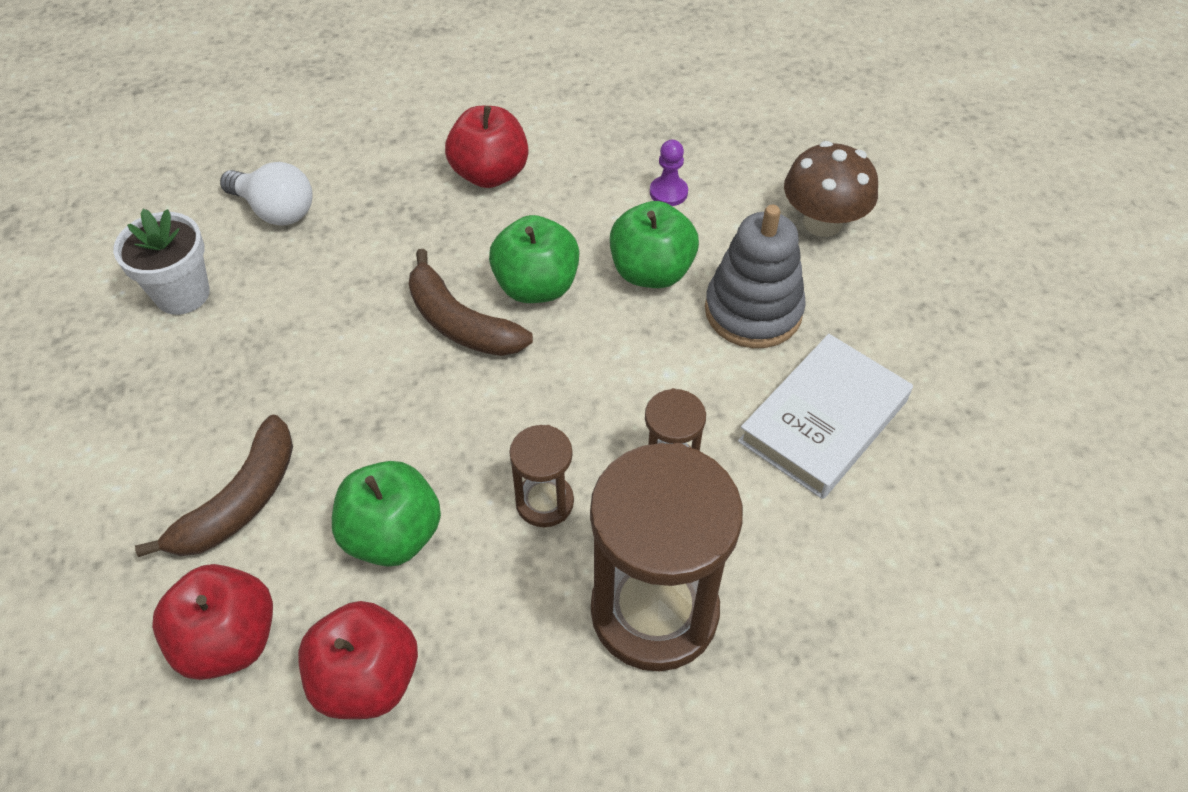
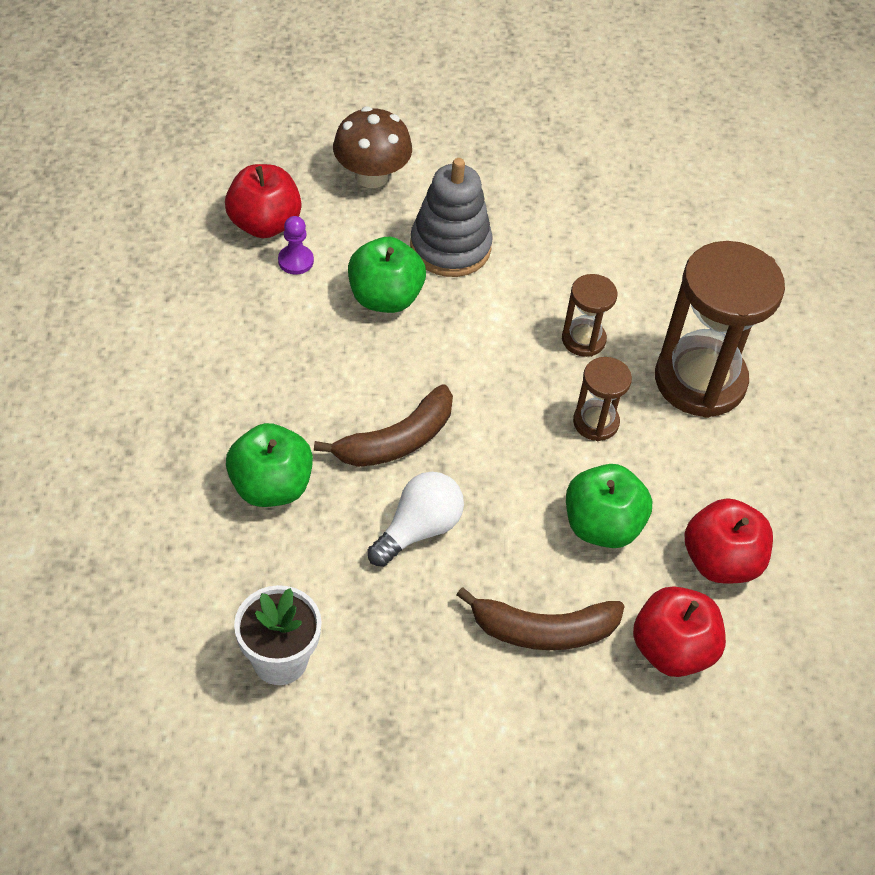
camera: 80 degrees left, 0 degrees up
brown banana [135,415,293,557] -> brown banana turned 135 degrees clockwise [457,587,625,650]
white light bulb [220,162,313,226] -> white light bulb moved to [368,472,464,567]
red apple [445,106,528,188] -> red apple moved to [225,164,302,238]
green apple [489,215,580,303] -> green apple moved to [226,423,313,507]
white book [738,334,913,499] -> none

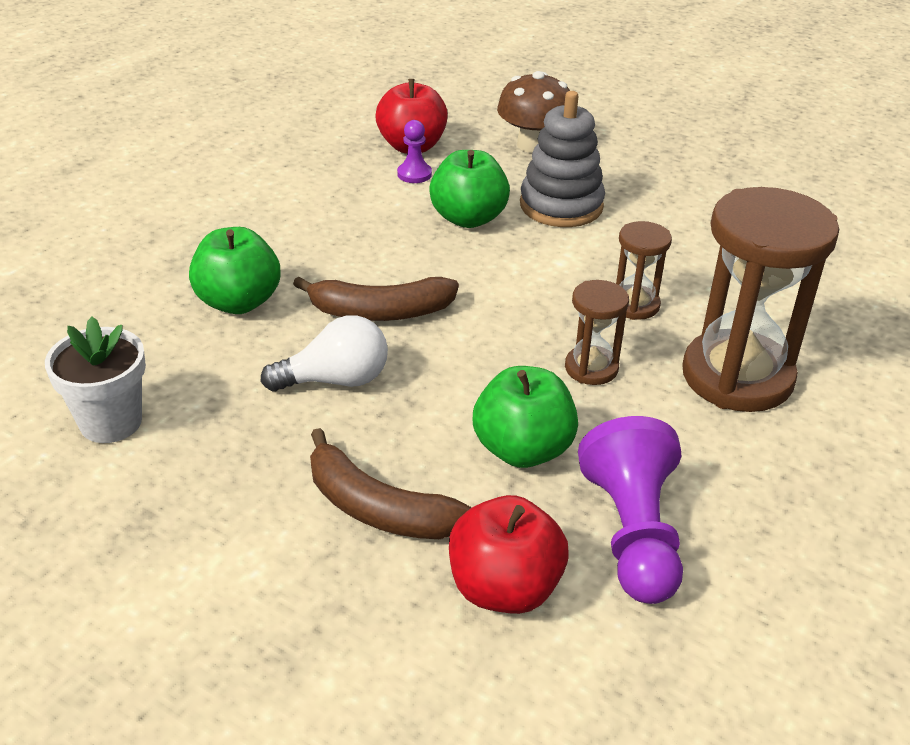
camera: 35 degrees right, 15 degrees down
red apple [684,498,773,583] -> purple pawn [578,416,683,604]

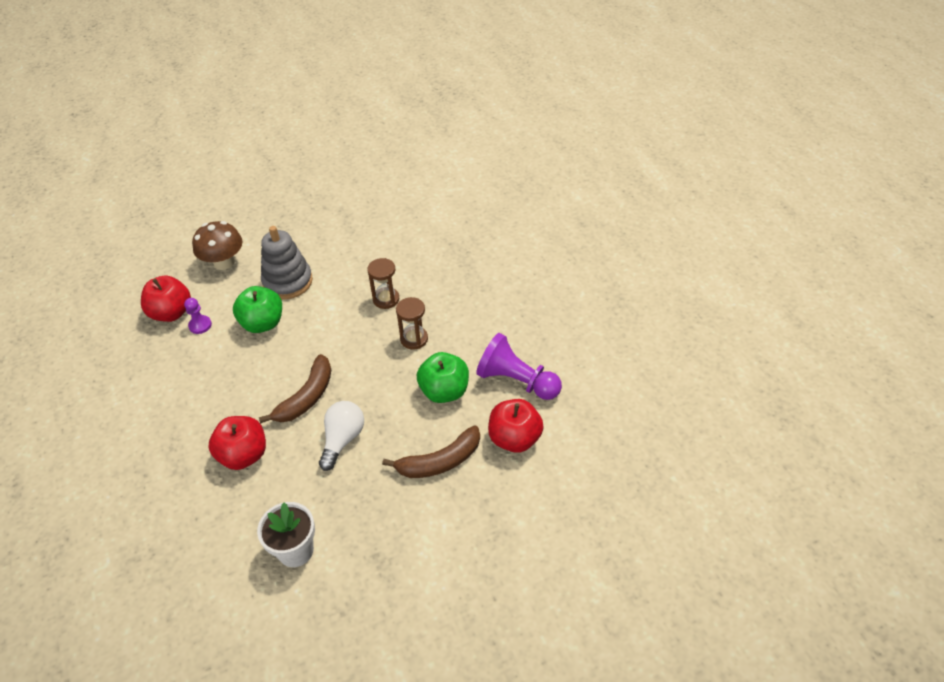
camera: 55 degrees left, 10 degrees up
green apple [189,227,280,314] -> red apple [209,416,266,470]
brown hourglass [682,187,839,412] -> none

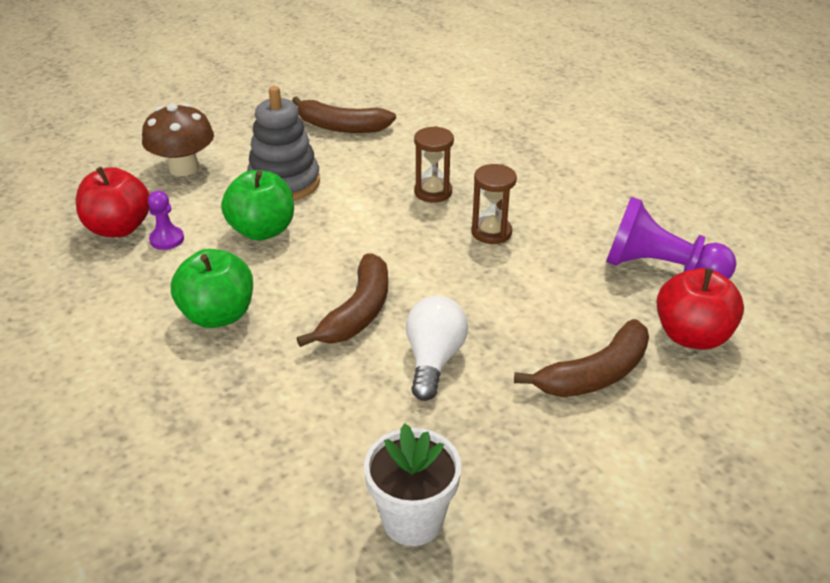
camera: 10 degrees left, 10 degrees down
red apple [209,416,266,470] -> none
green apple [417,352,469,403] -> green apple moved to [171,249,253,328]
none -> brown banana [292,96,396,133]

